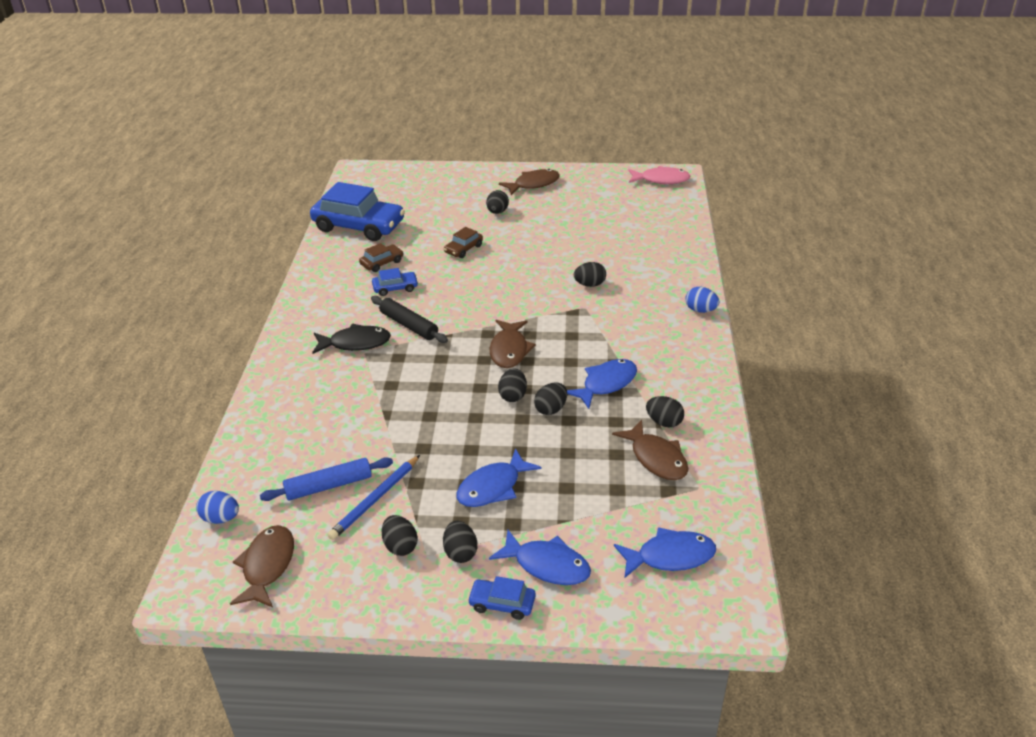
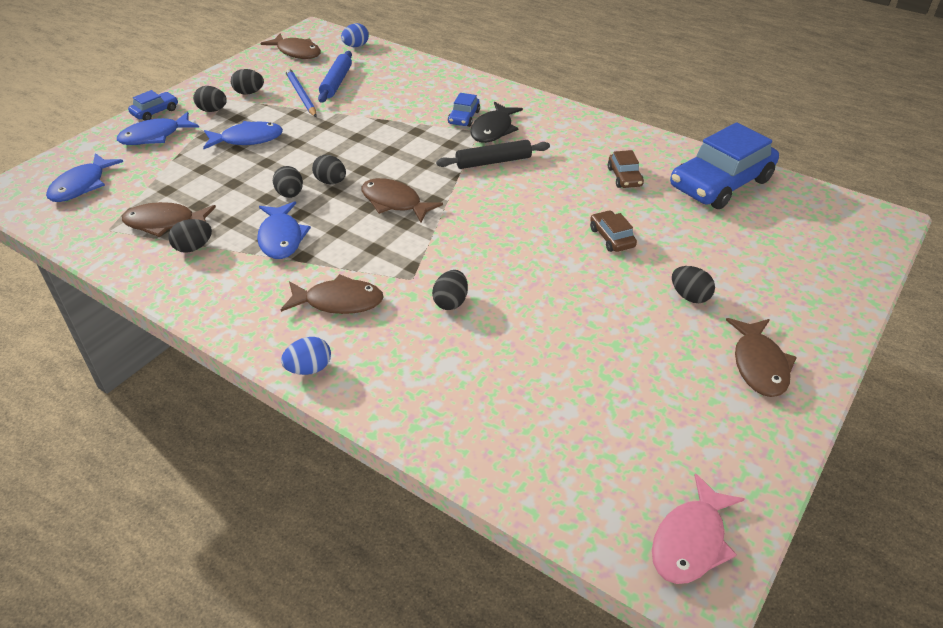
camera: 120 degrees right, 5 degrees up
blue car [372,268,418,296] -> blue car moved to [448,93,480,127]
blue fish [457,448,542,507] -> blue fish turned 90 degrees clockwise [203,121,283,149]
none -> brown fish [281,274,384,314]

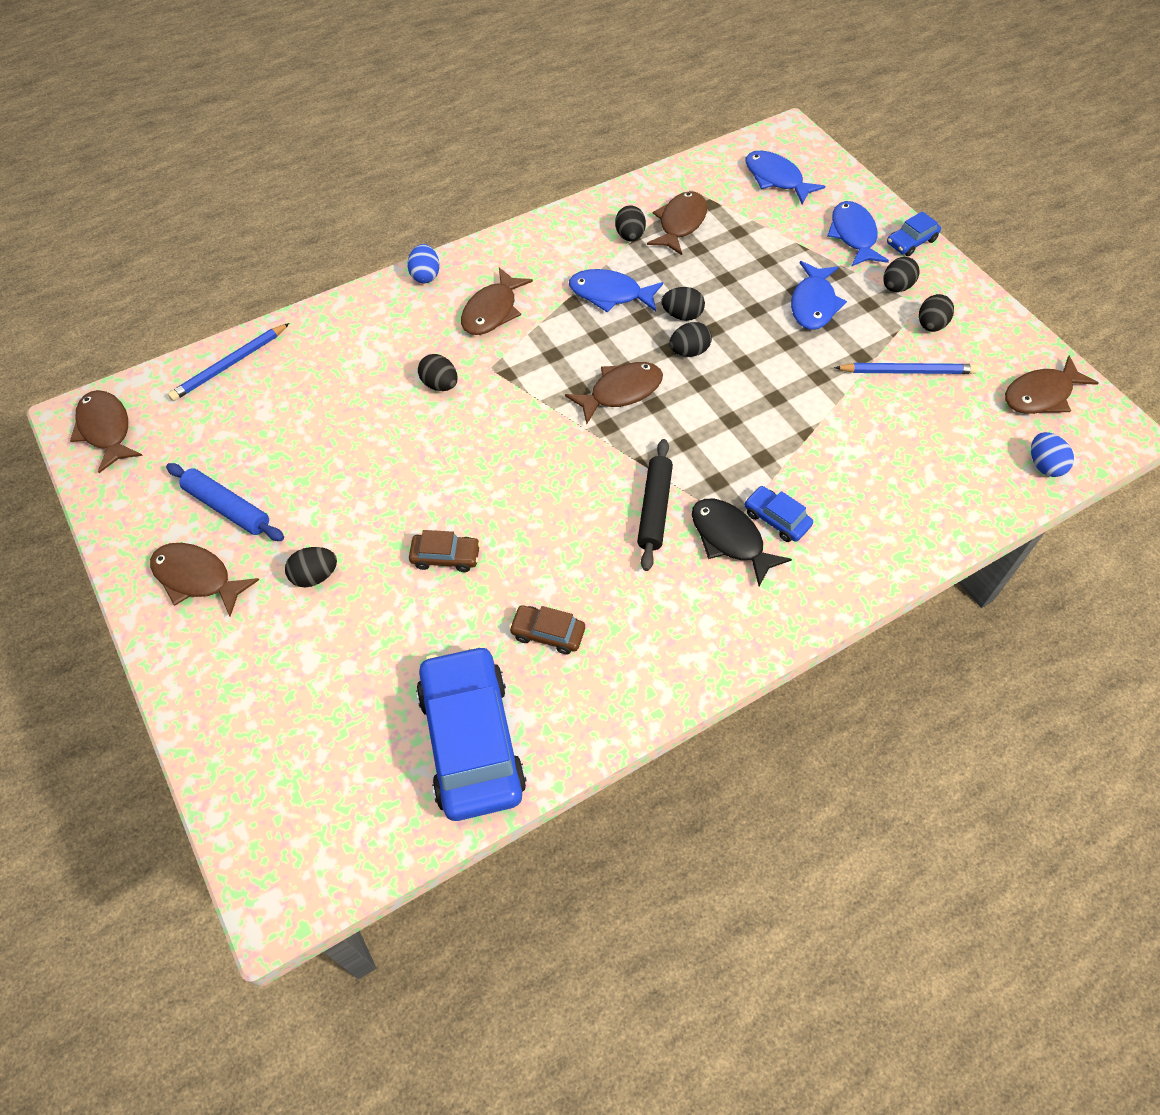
camera: 115 degrees right, 15 degrees up
blue car [128,90,178,121] -> blue car turned 75 degrees clockwise [887,211,941,256]
blue rolling pin [318,51,352,103] -> blue rolling pin moved to [166,463,284,541]
pink fish [652,473,744,584] -> brown fish [70,390,143,473]
none -> blue pencil [168,323,290,401]

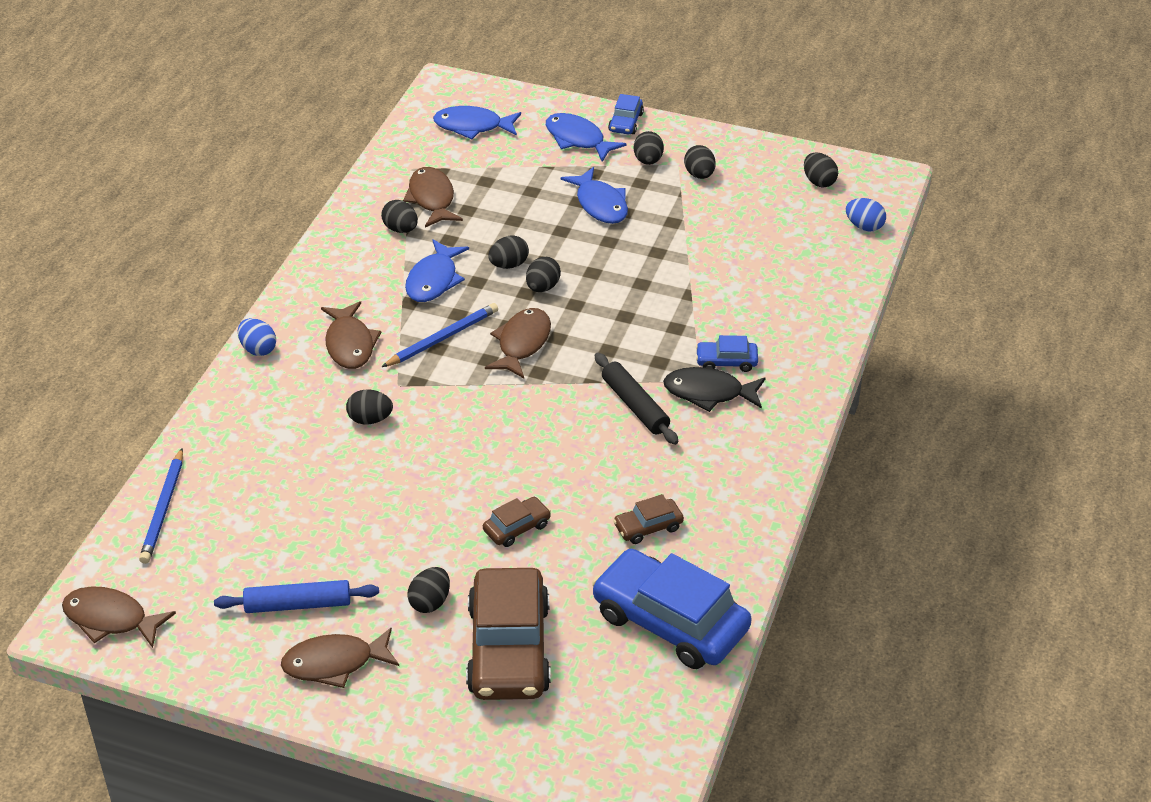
camera: 40 degrees left, 15 degrees down
blue fish [569,269,663,312] -> blue fish turned 45 degrees counterclockwise [405,239,469,302]
blue pencil [834,363,978,374] -> blue pencil moved to [382,303,498,367]
brown fish [1005,356,1099,414] -> black egg [804,152,838,187]
none -> brown car [466,568,551,700]

